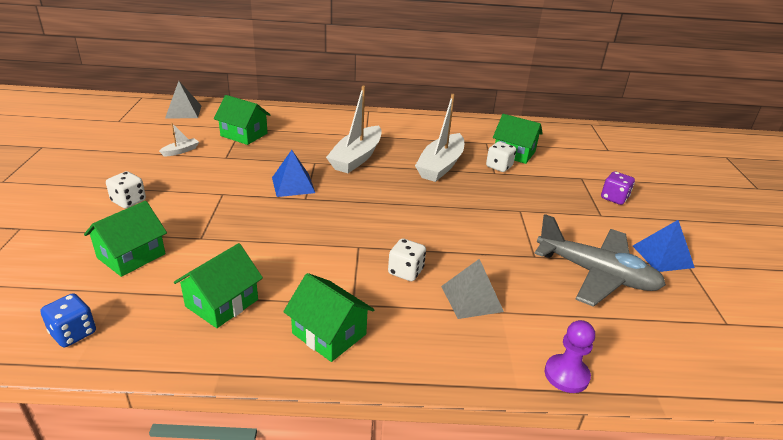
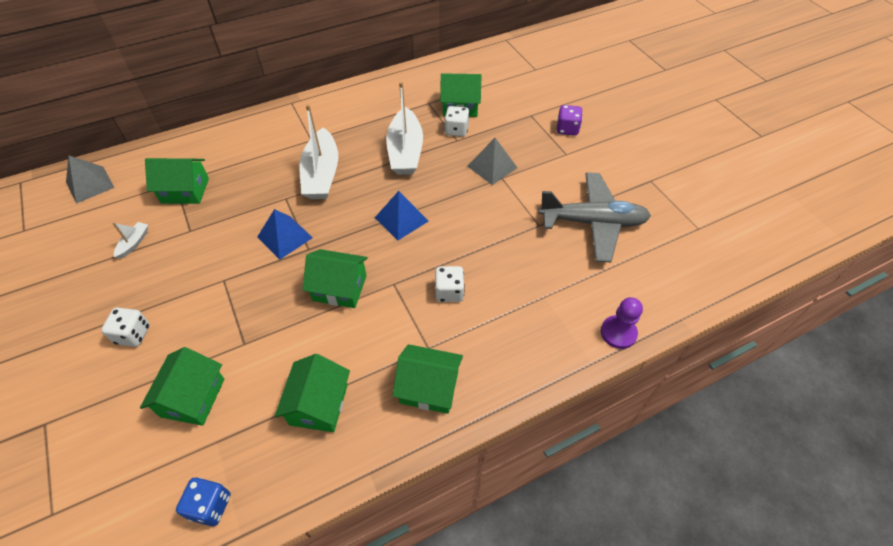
camera: 25 degrees left, 20 degrees up
grey pyramid [441,259,504,319] -> grey pyramid moved to [467,138,518,185]
blue pyramid [633,220,695,272] -> blue pyramid moved to [375,191,428,240]
none -> green house [302,249,368,308]

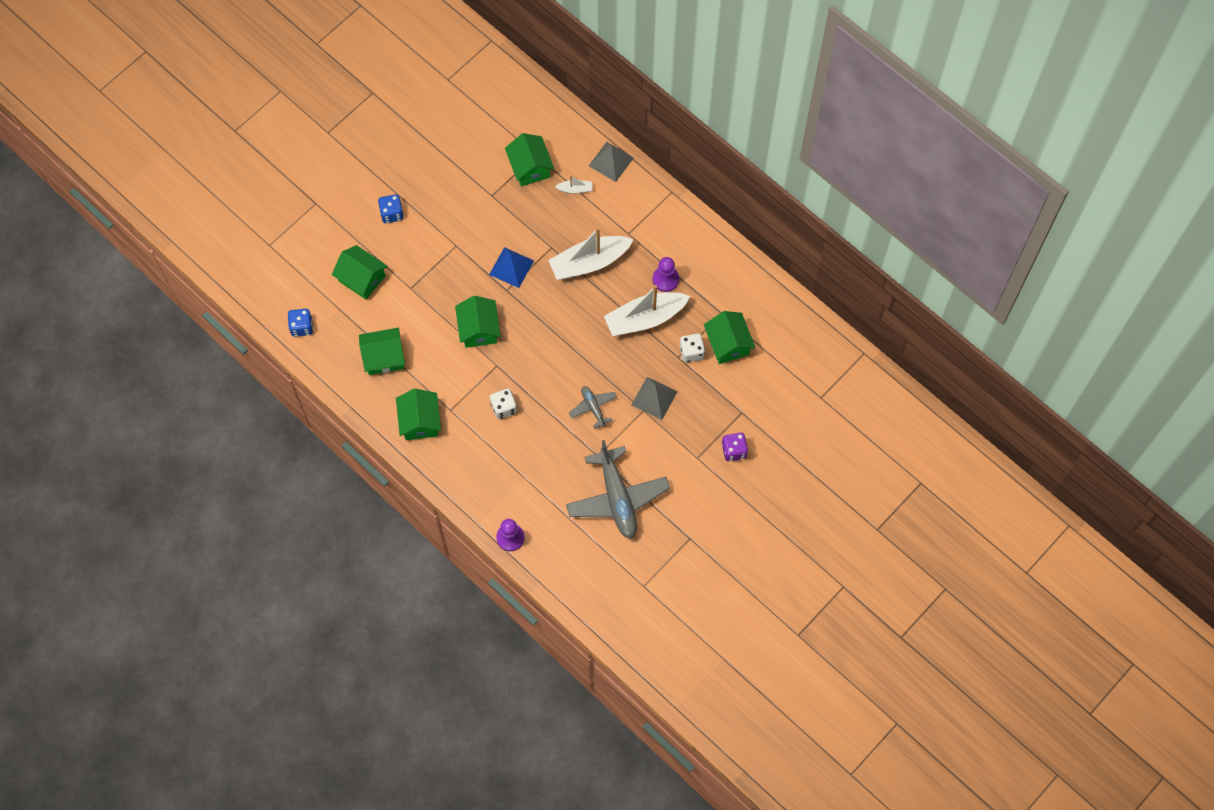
camera: 70 degrees right, 15 degrees up
grey pyramid [66,156,115,204] -> grey pyramid moved to [589,142,634,182]
white dice [101,308,150,347] -> blue dice [378,194,404,223]
white boat [112,222,148,259] -> white boat moved to [555,175,592,194]
green house [140,347,224,426] -> green house turned 45 degrees clockwise [332,245,388,300]
blue pyramid [375,191,428,240] -> none
none -> grey plane [569,386,617,429]
none -> purple pawn [653,257,679,292]

